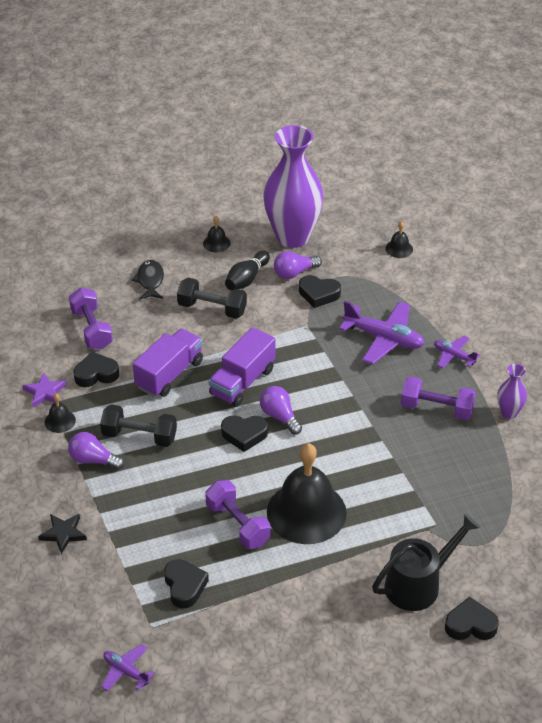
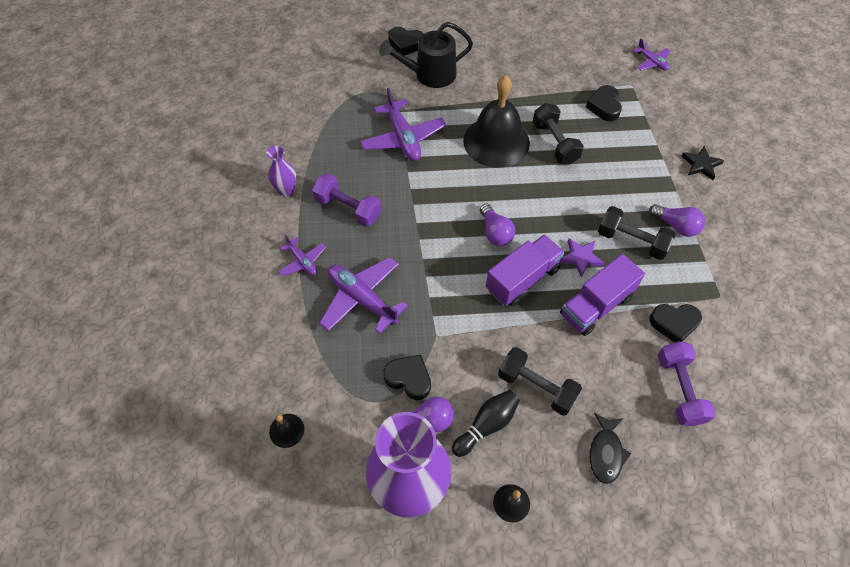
camera: 165 degrees left, 15 degrees up
purple star [23,372,67,407] -> purple star moved to [560,239,604,278]
black bell [45,394,76,433] -> none
purple dumbbell [205,480,270,549] -> black dumbbell [533,103,584,165]
black heart [221,415,268,452] -> none
none -> purple plane [360,88,446,161]

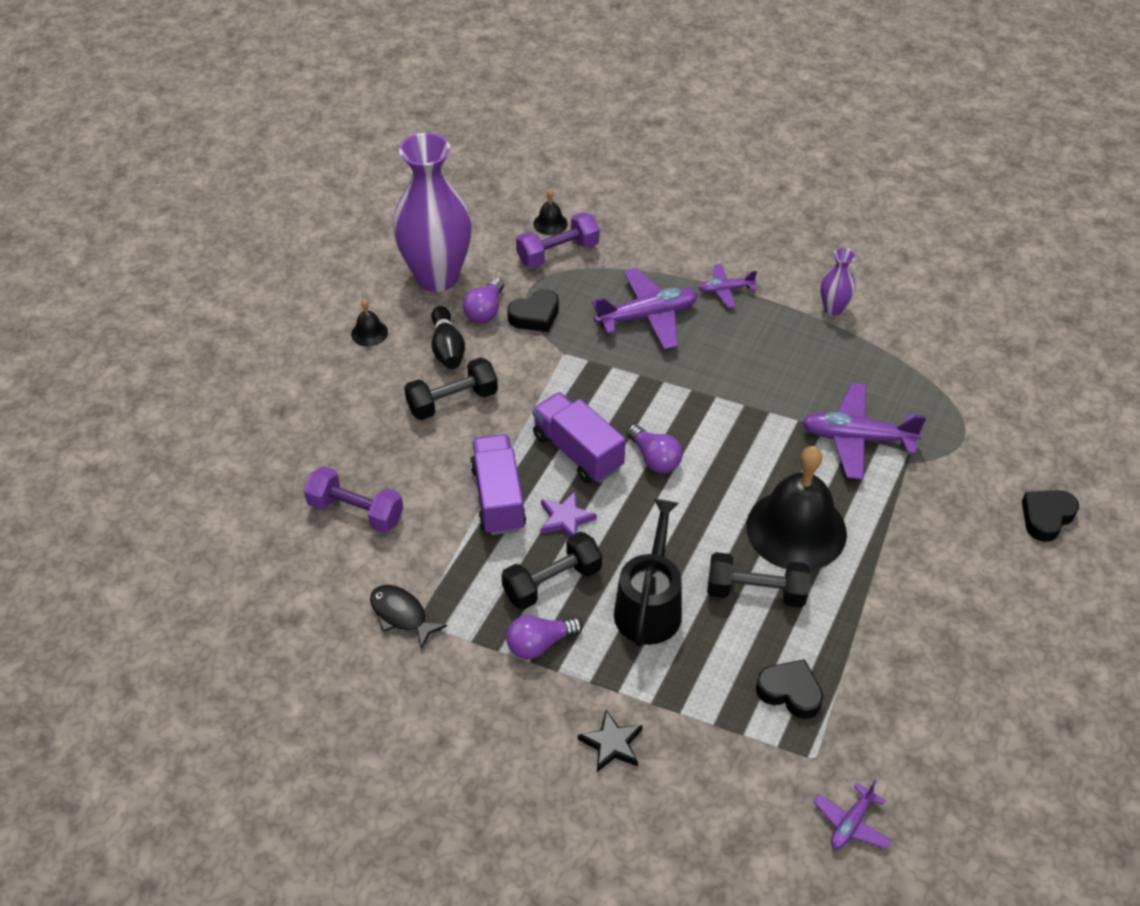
camera: 120 degrees right, 10 degrees down
purple dumbbell [312,173,381,227] -> purple dumbbell moved to [516,212,599,268]
black watering can [379,22,473,88] -> black watering can moved to [614,499,682,646]
purple light bulb [480,203,515,246] -> purple light bulb turned 135 degrees counterclockwise [627,424,682,473]
purple truck [486,234,564,306] -> purple truck turned 150 degrees clockwise [532,392,626,483]
black fish [590,413,631,484] -> black fish moved to [370,585,447,650]
purple plane [633,39,670,71] -> purple plane turned 45 degrees counterclockwise [813,780,891,849]
black heart [649,304,702,343] -> none

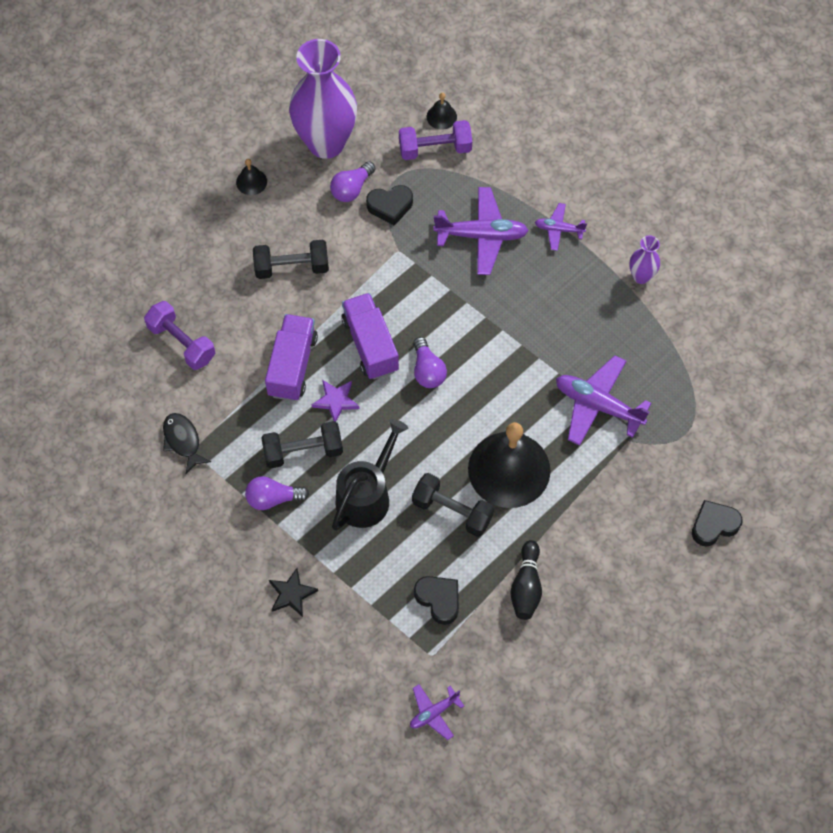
camera: 20 degrees right, 15 degrees up
black bowling pin [432,306,465,369] -> black bowling pin moved to [510,540,542,620]

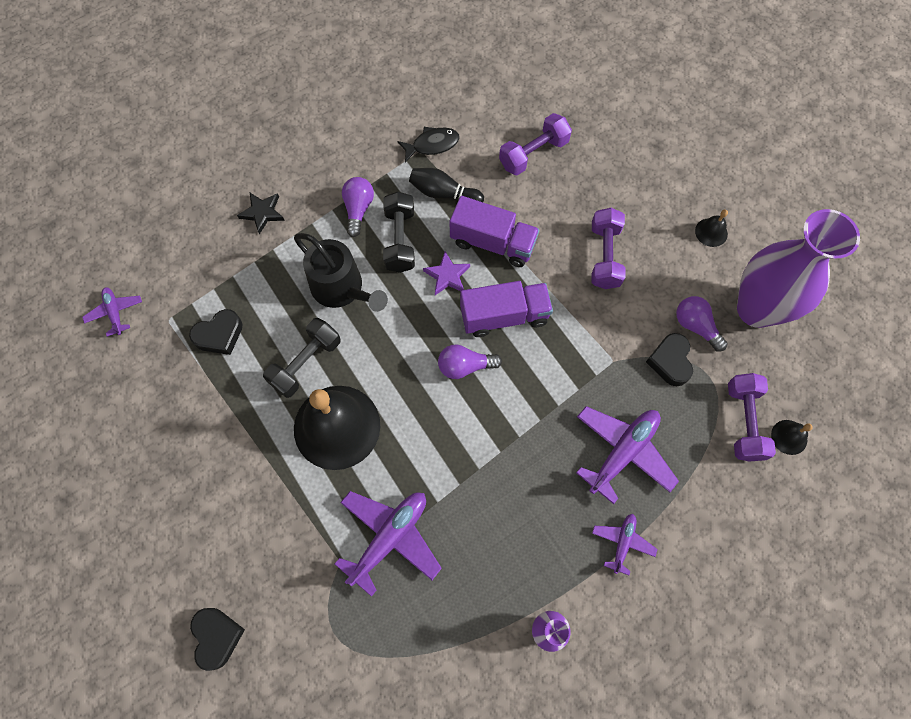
camera: 100 degrees right, 5 degrees up
black dumbbell [253,240,329,279] -> purple dumbbell [592,208,626,289]
purple plane [433,187,529,275] -> purple plane turned 150 degrees counterclockwise [576,406,679,504]
black bowling pin [510,540,542,620] -> black bowling pin moved to [409,168,484,202]

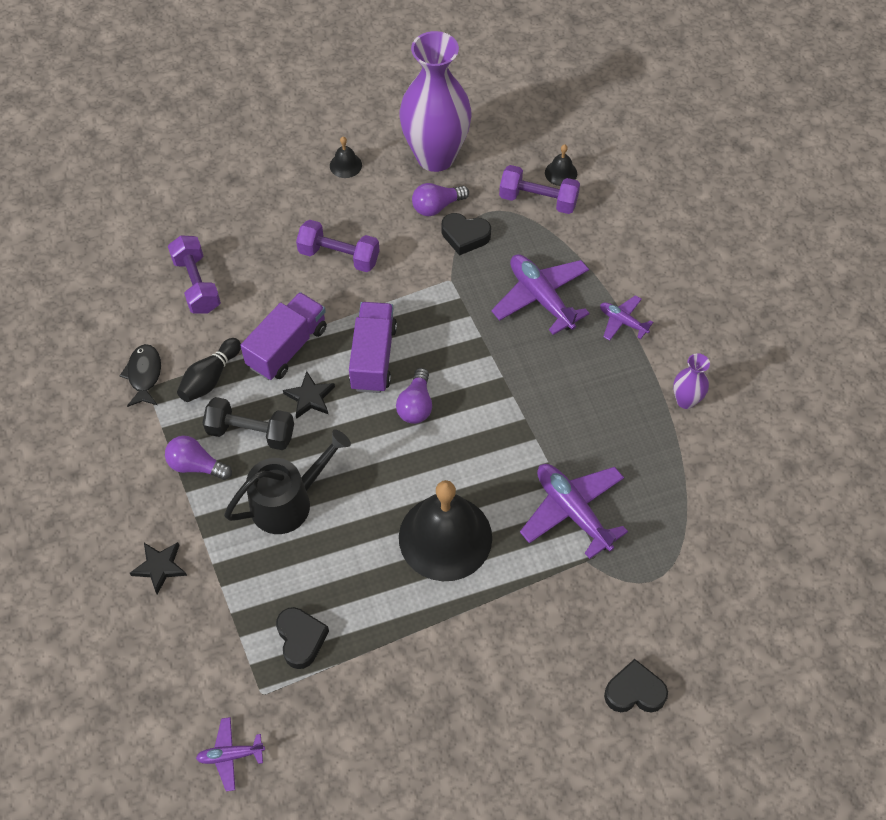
camera: 75 degrees left, 10 degrees down
black dumbbell [263,318,340,398] -> none
purple star [423,251,470,295] -> black star [283,371,335,419]

